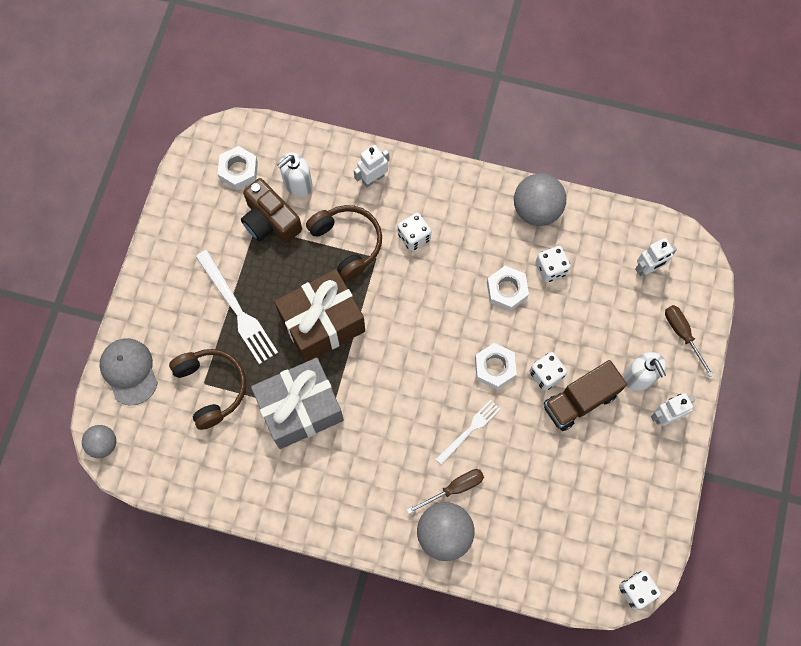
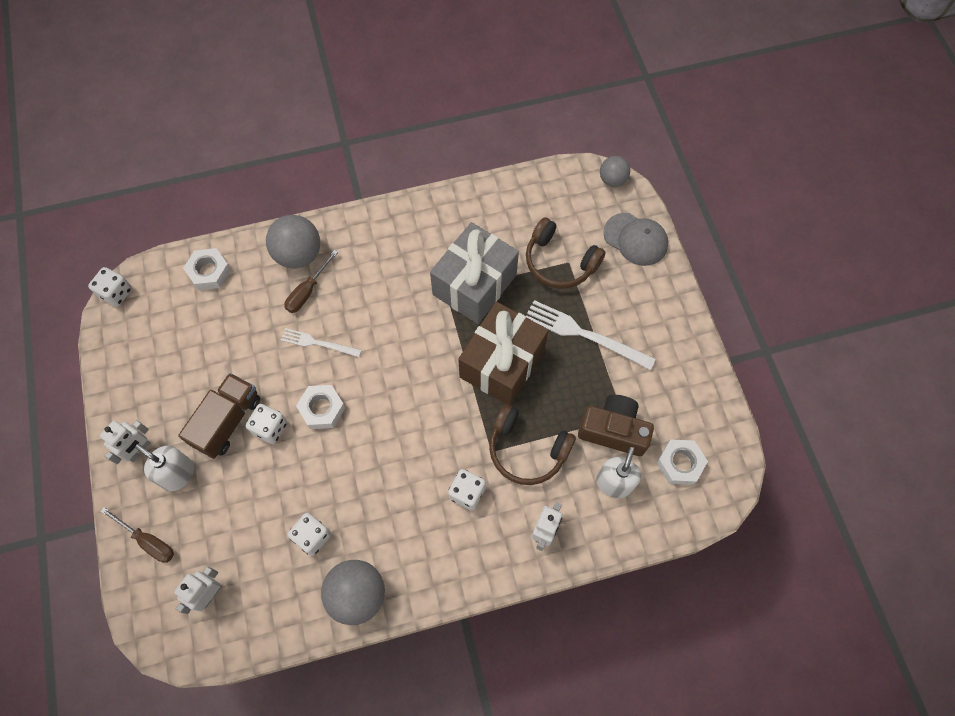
camera: 150 degrees right, 5 degrees down
white fork [436,400,500,465] -> white fork turned 90 degrees clockwise [281,328,362,357]
white nut [487,266,529,311] -> white nut moved to [183,248,231,290]

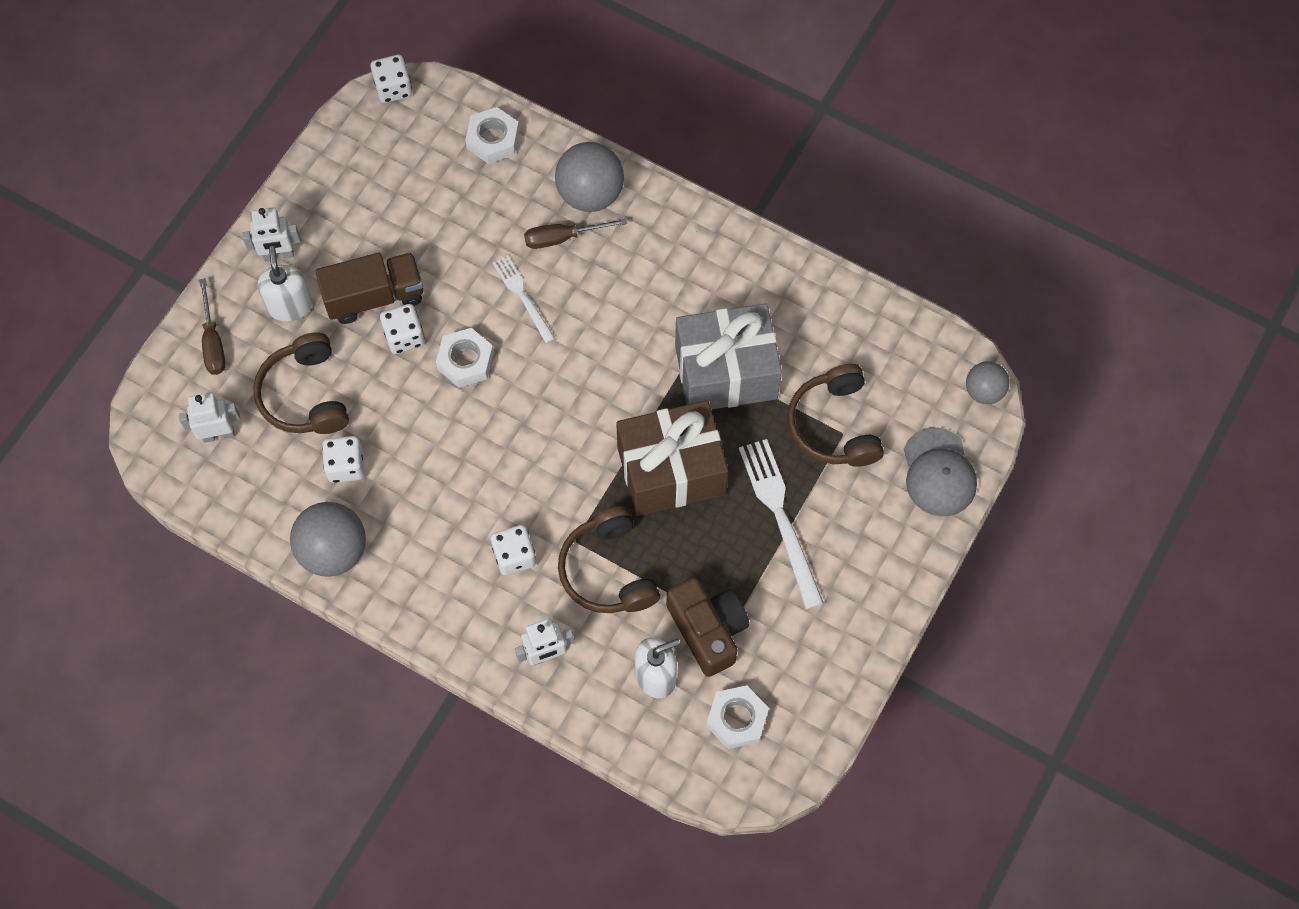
camera: 45 degrees right, 0 degrees up
none -> brown headphones [253,332,349,434]

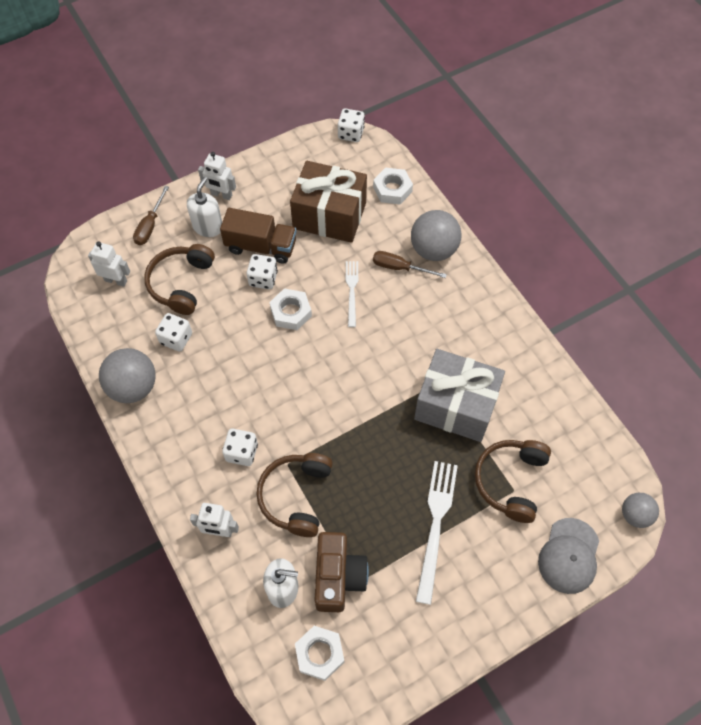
camera: 30 degrees right, 5 degrees down
brown gift [616,400,728,516] -> brown gift moved to [290,161,367,243]

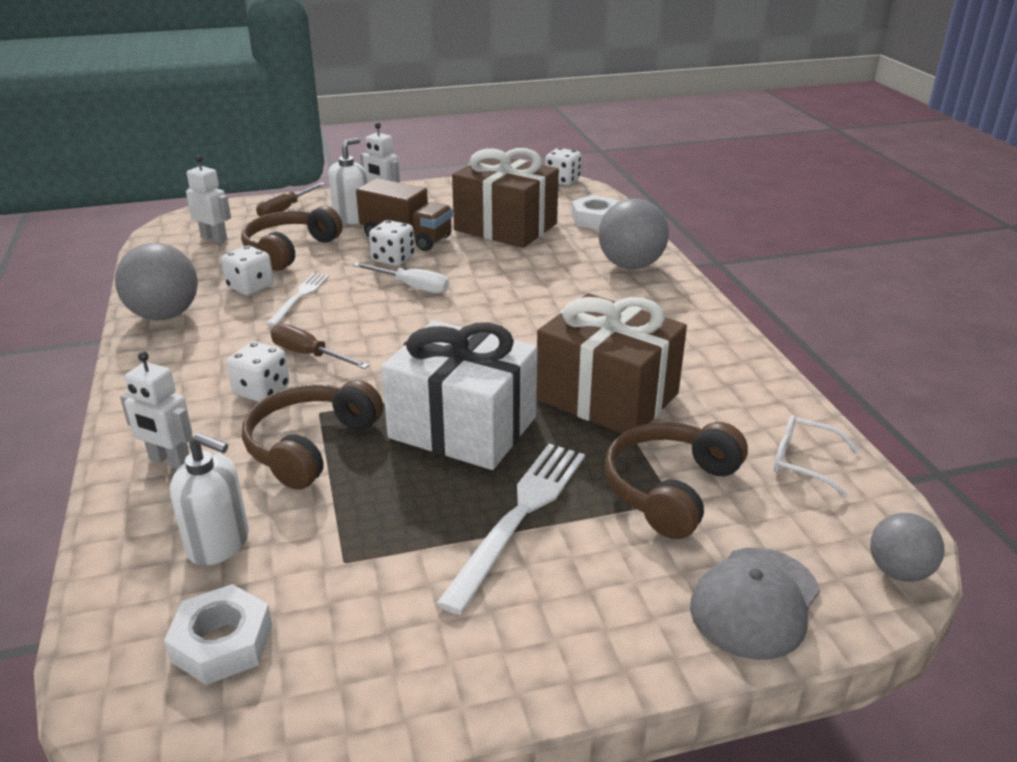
camera: 15 degrees right, 30 degrees down
white nut [269,288,312,330] -> white screwdriver [353,262,449,293]
brown camera [315,532,369,612] -> none
white fork [346,261,358,327] -> white fork moved to [266,273,329,326]
brown screwdriver [373,251,447,278] -> brown screwdriver moved to [270,324,370,369]
grey gift [414,349,505,442] -> brown gift [536,293,687,434]
none -> white gift [381,320,537,470]
none -> white glasses [774,415,859,498]

